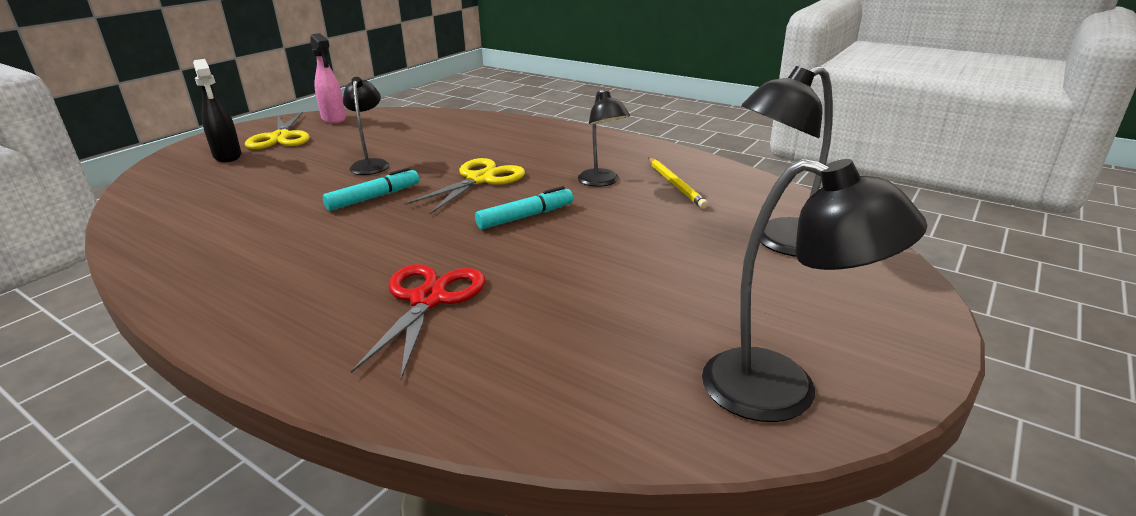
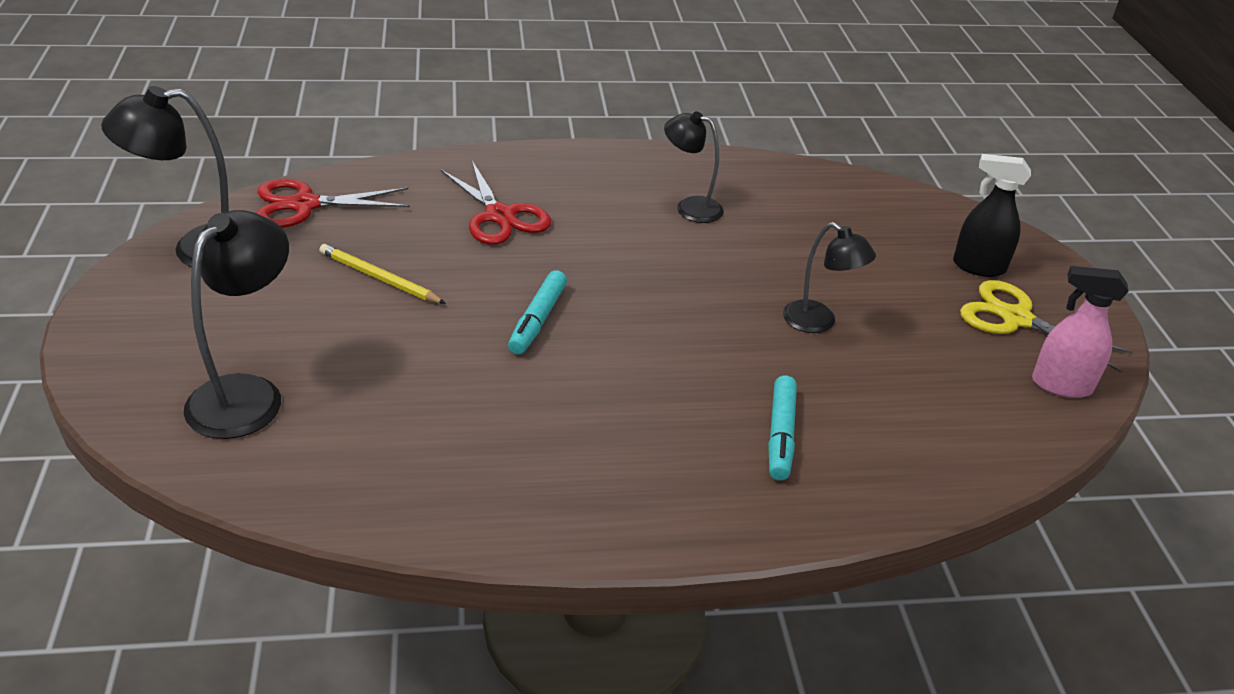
camera: 135 degrees right, 10 degrees up
turquoise marker [323,167,419,211] -> turquoise marker moved to [768,376,797,481]
yellow scissors [404,158,525,214] -> none
black lamp [578,89,630,187] -> black lamp moved to [664,111,724,223]
yellow pencil [649,158,708,209] -> yellow pencil moved to [319,244,446,304]
none -> red scissors [257,179,410,228]

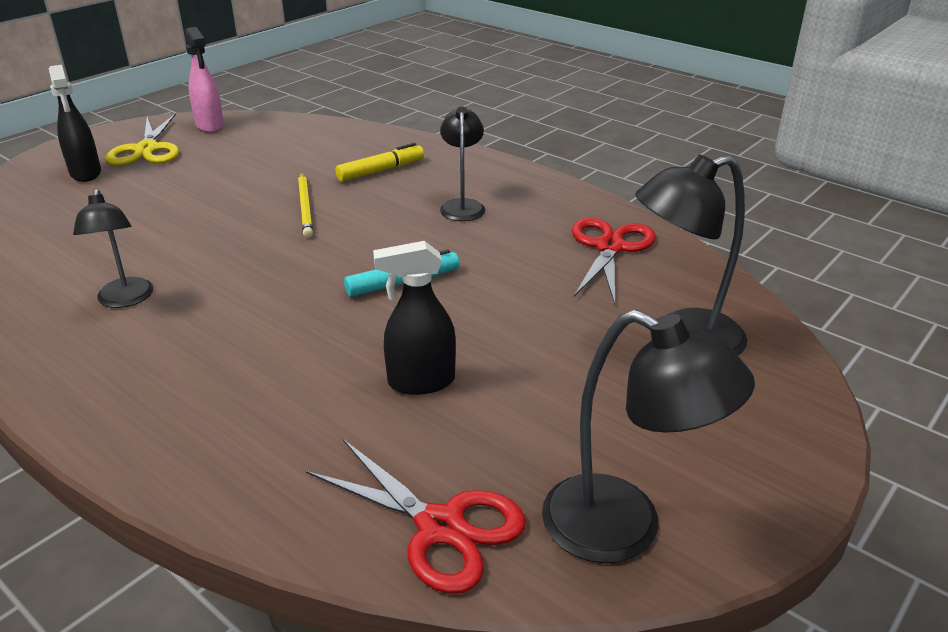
camera: 130 degrees left, 5 degrees down
yellow pencil [319,244,446,304] -> yellow pencil moved to [298,173,313,238]
red scissors [440,161,552,245] -> red scissors moved to [572,218,656,304]
turquoise marker [768,376,797,481] -> yellow marker [336,143,424,182]
black lamp [783,222,876,333] -> black lamp moved to [440,106,485,221]
none -> black spray bottle [373,241,456,395]

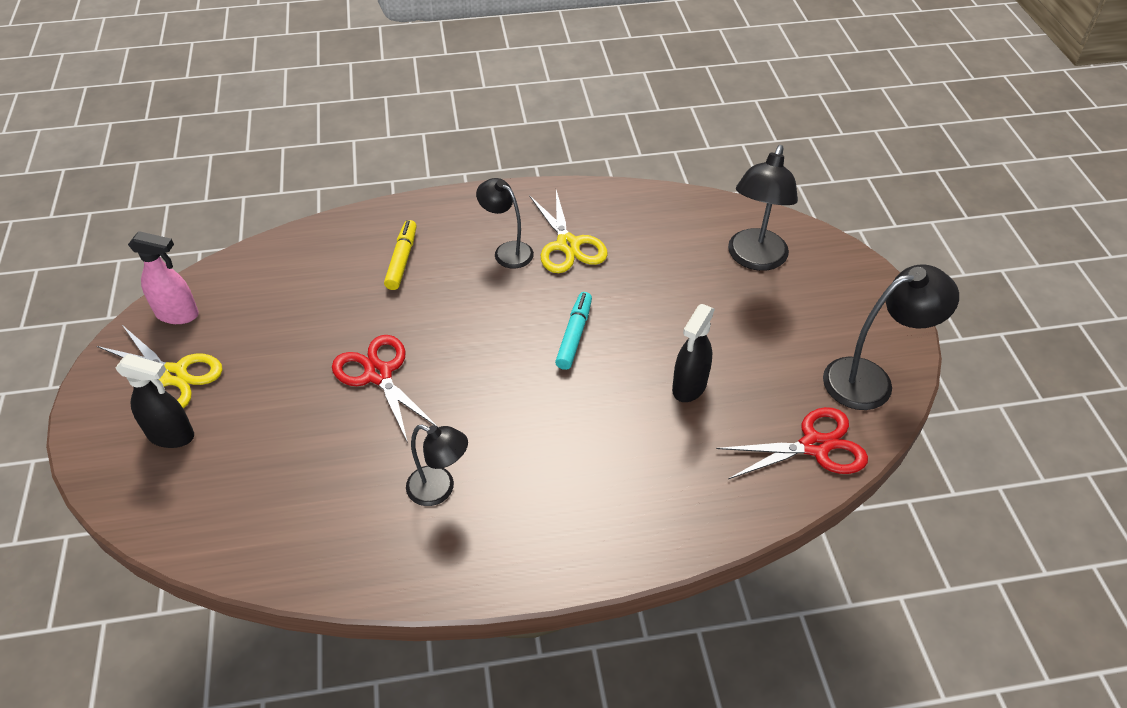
camera: 50 degrees left, 15 degrees up
yellow pencil [298,173,313,238] -> none
red scissors [572,218,656,304] -> red scissors moved to [332,335,438,443]
none -> yellow scissors [529,190,608,273]

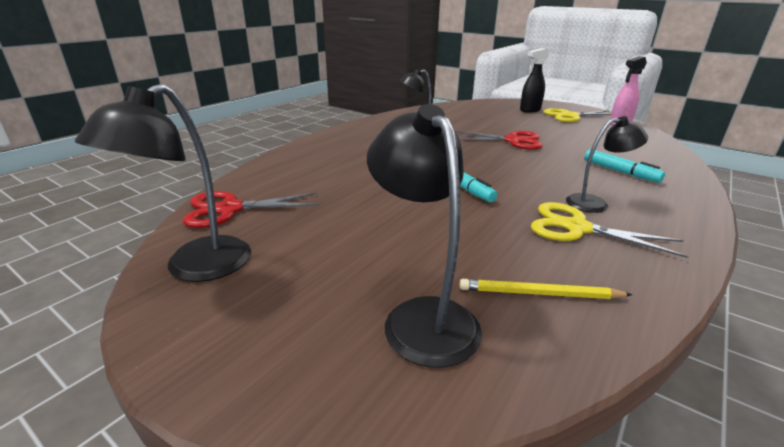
camera: 135 degrees right, 20 degrees down
yellow marker [384,220,417,290] -> turquoise marker [584,149,665,183]
black spray bottle [672,304,715,402] -> none
red scissors [716,407,868,479] -> red scissors turned 45 degrees clockwise [183,191,319,228]
none -> yellow pencil [460,279,632,299]

